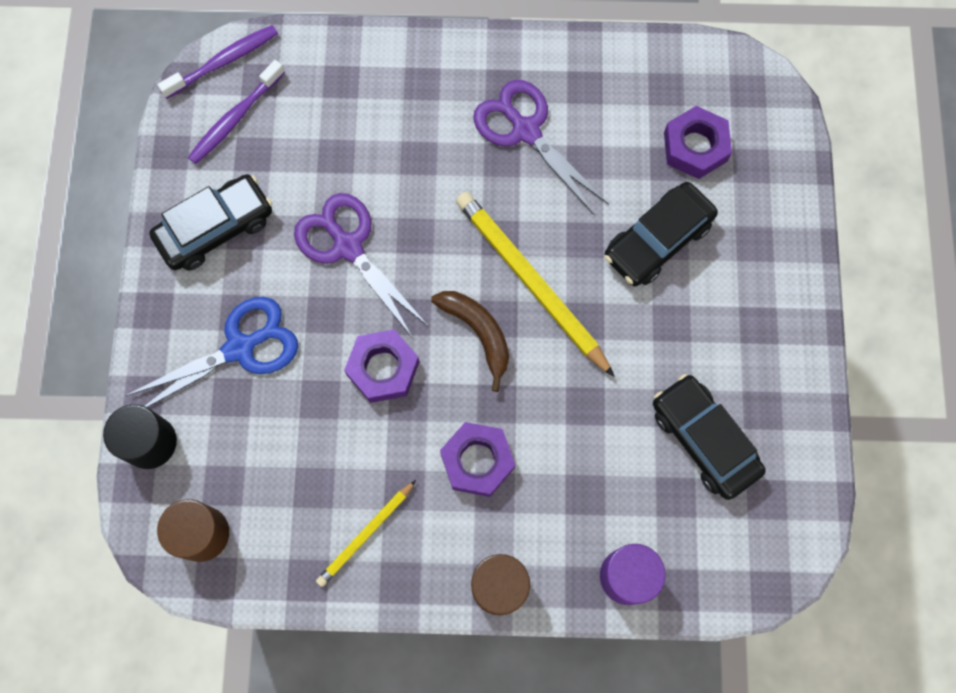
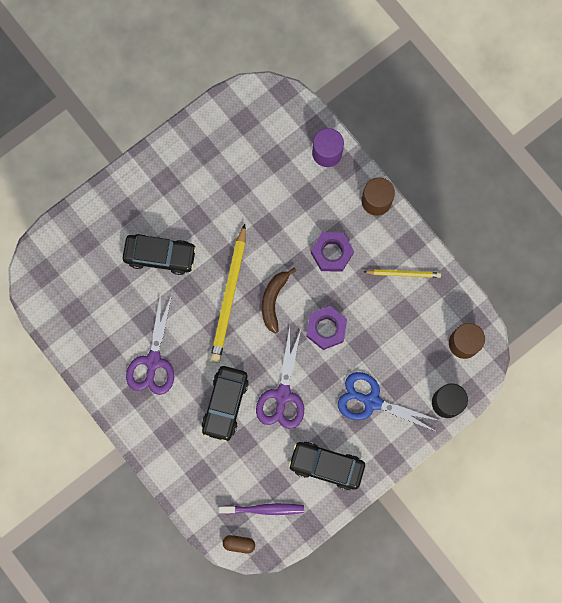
camera: 130 degrees left, 5 degrees up
purple toothbrush [157,25,278,98] -> brown capsule [223,535,255,554]
black car [653,374,766,500] -> black car moved to [201,366,249,442]
purple nut [664,106,732,179] -> none

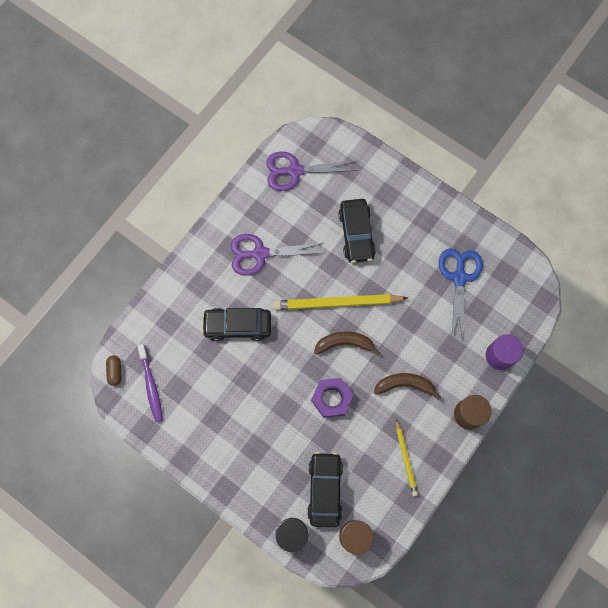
camera: 75 degrees right, 5 degrees down
purple scissors [256,327,304,429] -> purple scissors moved to [266,152,358,191]
black car [288,442,365,490] -> black car moved to [307,452,343,527]
purple nut [311,232,354,272] -> brown banana [374,373,442,400]
blue scissors [338,372,440,432] -> blue scissors moved to [439,248,483,342]

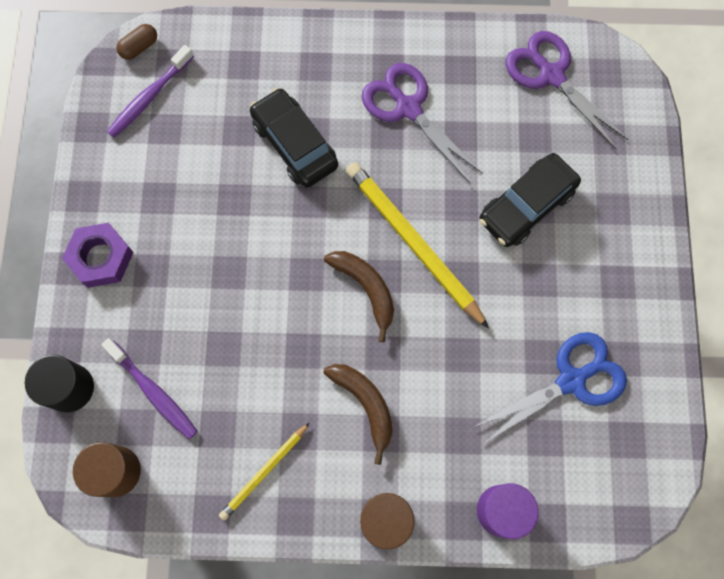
camera: 55 degrees right, 0 degrees up
black car [307,452,343,527] -> purple toothbrush [101,338,198,439]
purple nut [311,378,353,418] -> purple nut moved to [62,223,134,288]

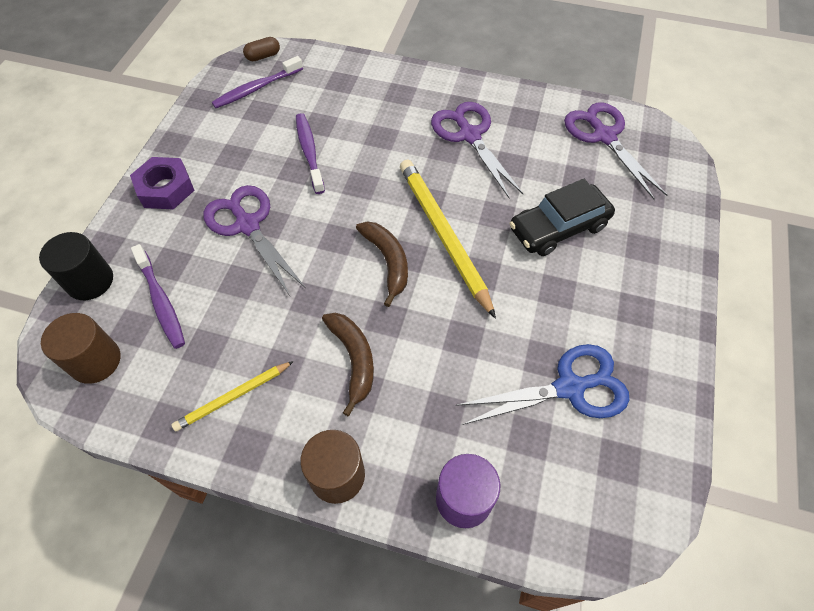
camera: 15 degrees right, 15 degrees down
black car [250,88,338,188] -> none
none -> purple scissors [203,185,306,296]
none -> purple toothbrush [296,113,325,194]

